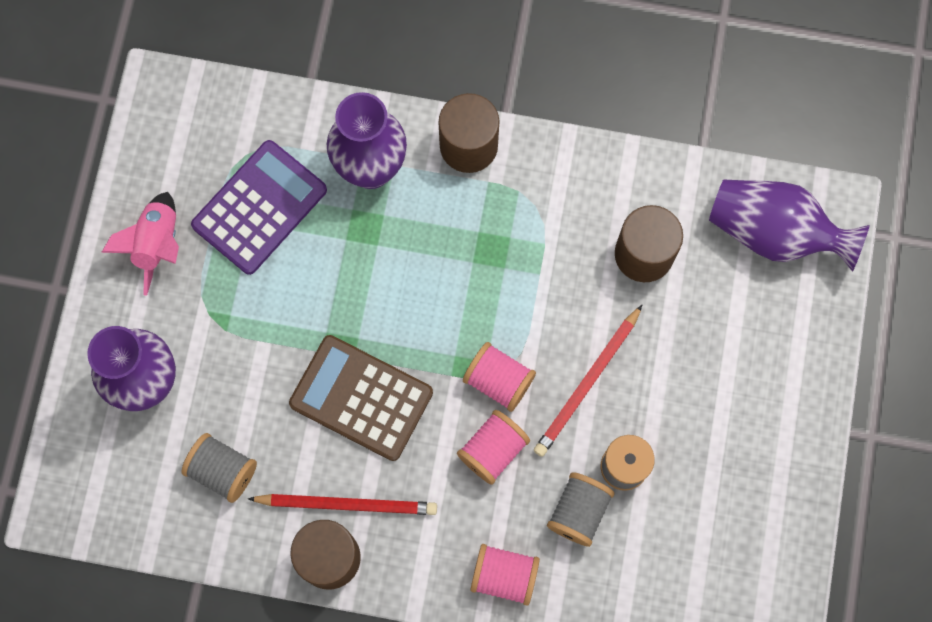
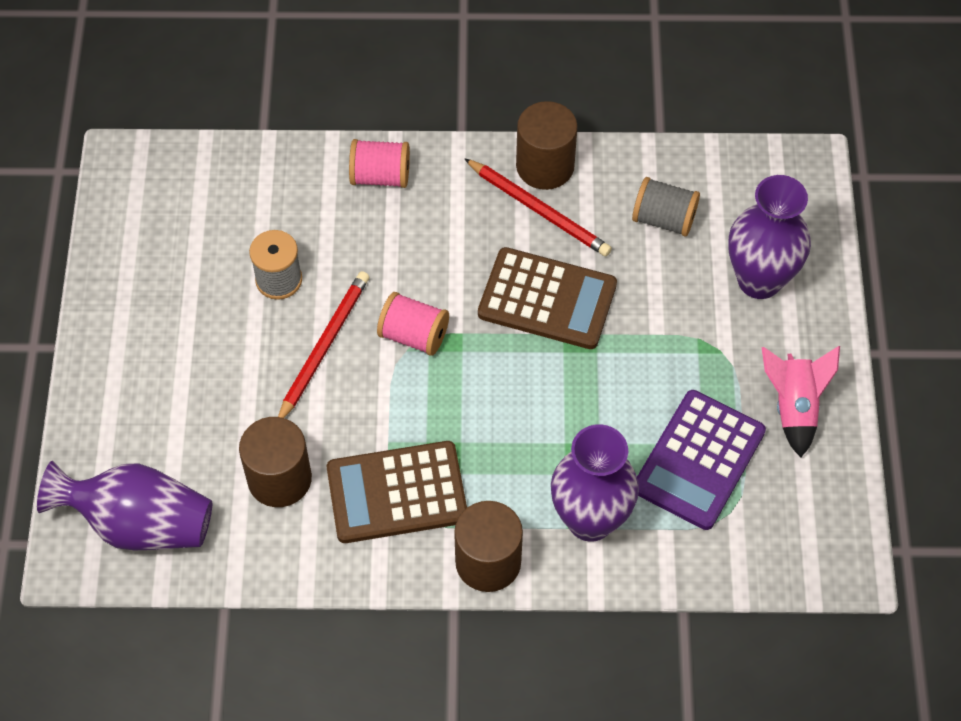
camera: 170 degrees right, 15 degrees down
red pencil [247,494,437,515] -> red pencil turned 135 degrees counterclockwise [464,158,612,256]
pink spool [457,410,530,485] -> none
grey spool [547,472,615,547] -> none
none -> brown calculator [327,441,467,543]

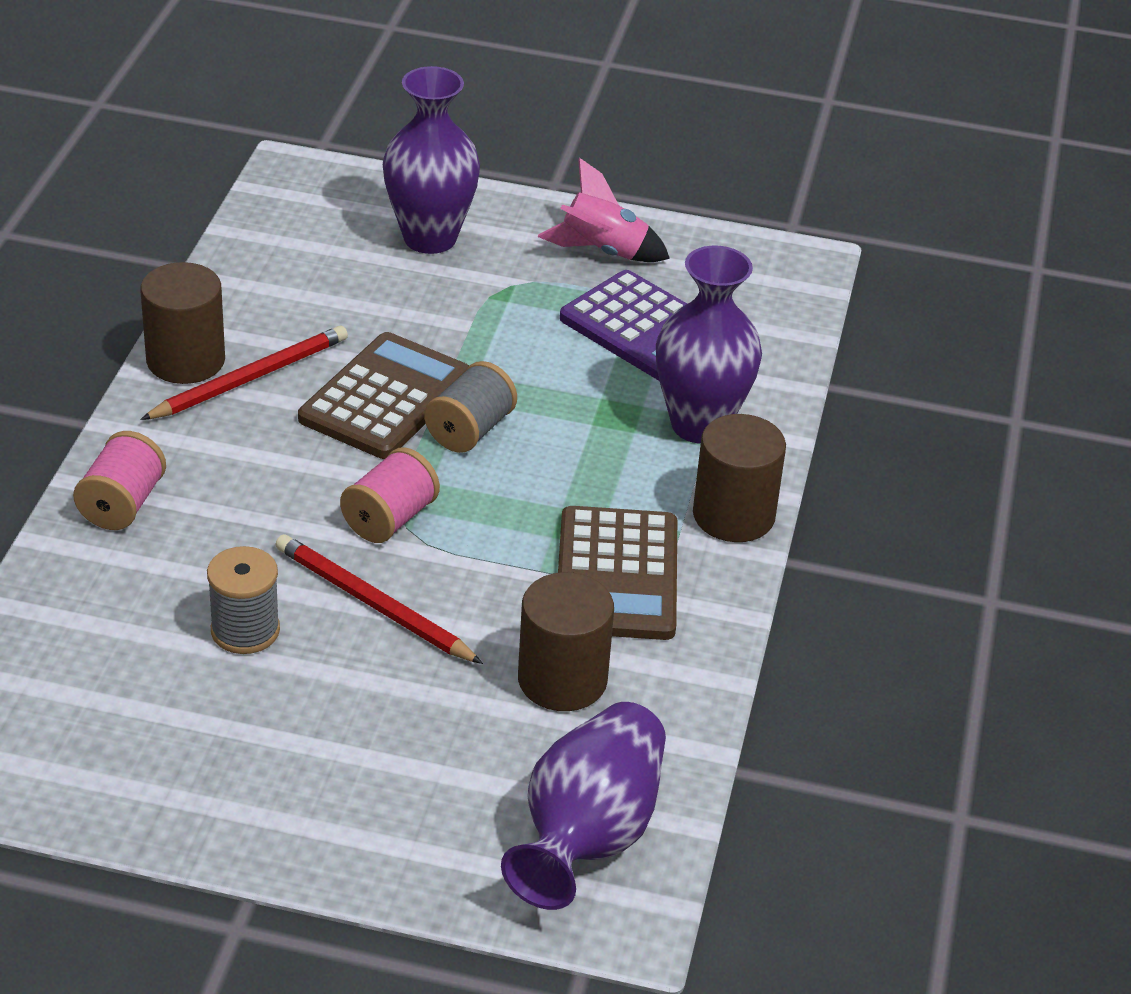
camera: 80 degrees left, 20 degrees down
grey spool [632,177,700,237] -> grey spool moved to [424,361,517,453]

